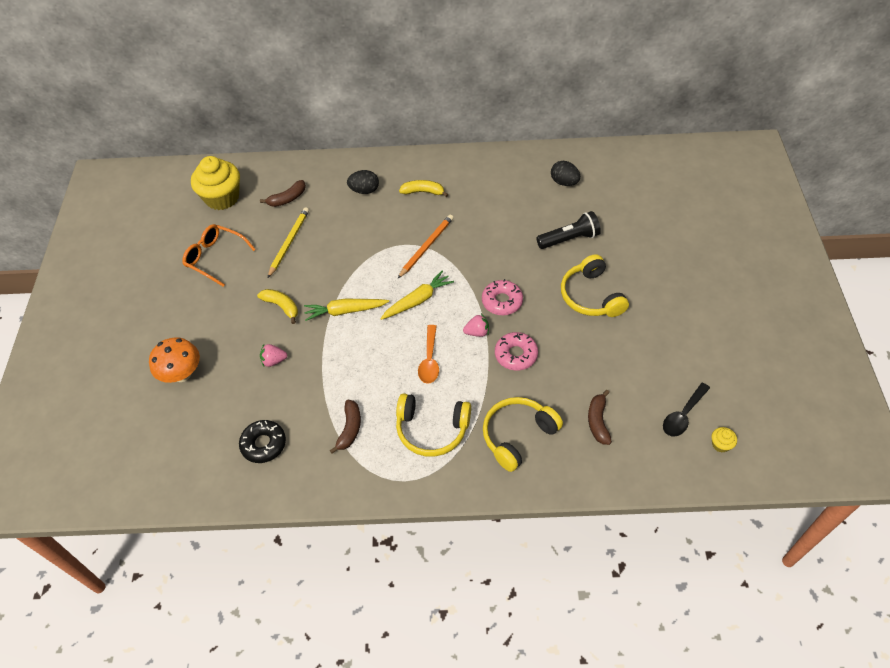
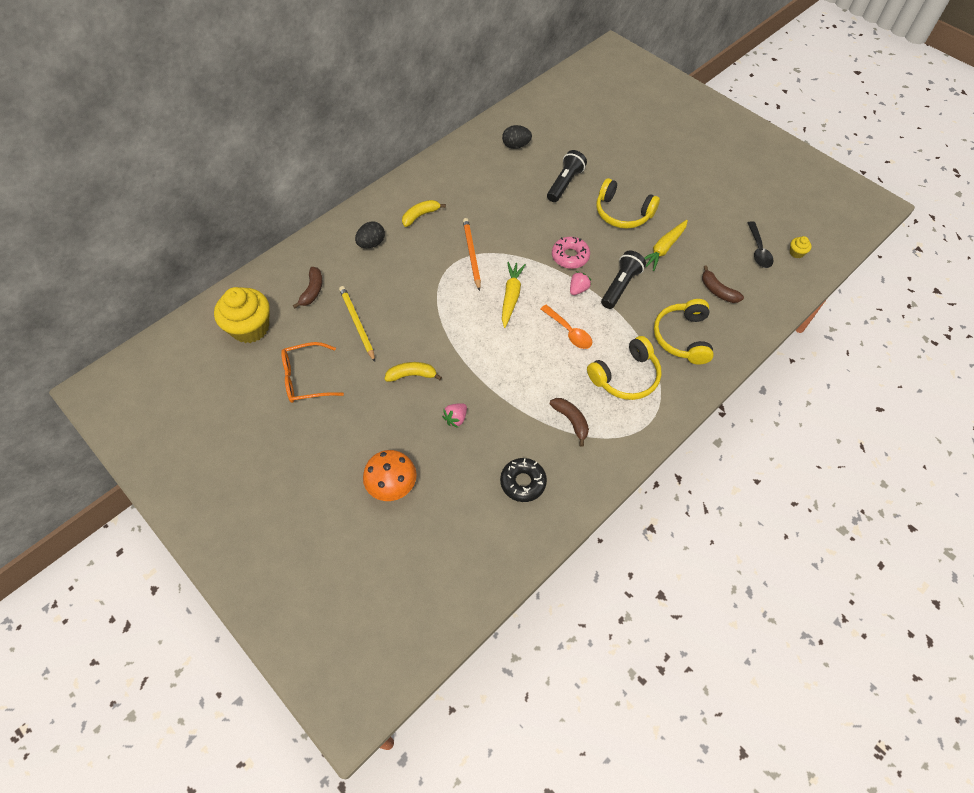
camera: 45 degrees left, 5 degrees up
yellow carrot [304,299,389,321] -> yellow carrot moved to [644,220,688,271]
pink donut [495,332,538,370] -> black flashlight [601,251,646,309]

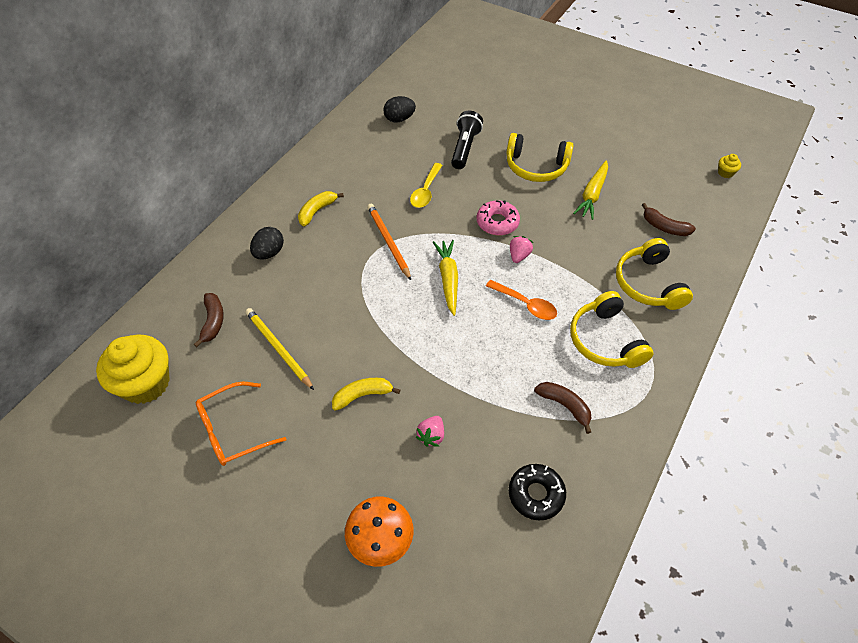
camera: 15 degrees left, 5 degrees down
yellow headphones [587,336,662,400] -> yellow headphones turned 120 degrees clockwise [570,291,653,368]
black flashlight [601,251,646,309] -> none
black spoon [747,221,774,268] -> none
none -> yellow spoon [410,163,442,208]

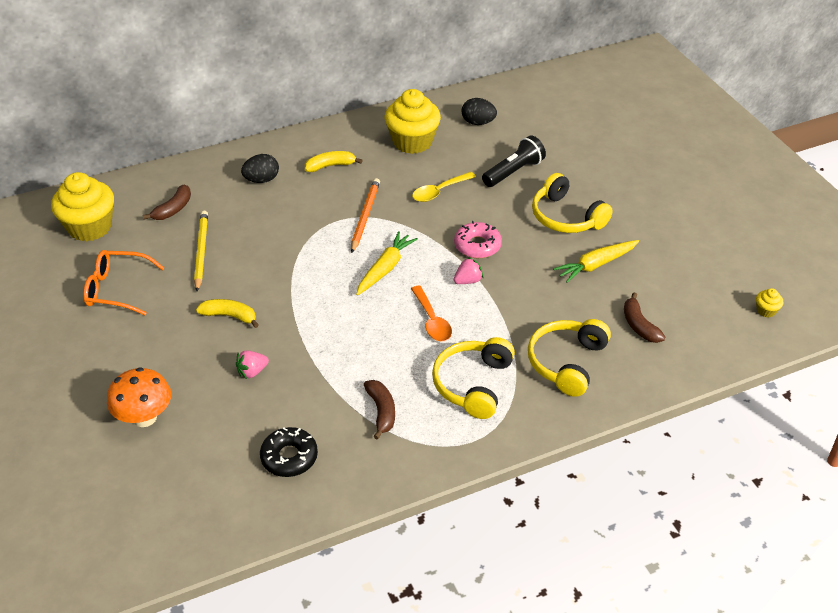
camera: 35 degrees right, 10 degrees down
none -> yellow cupcake [385,89,441,154]

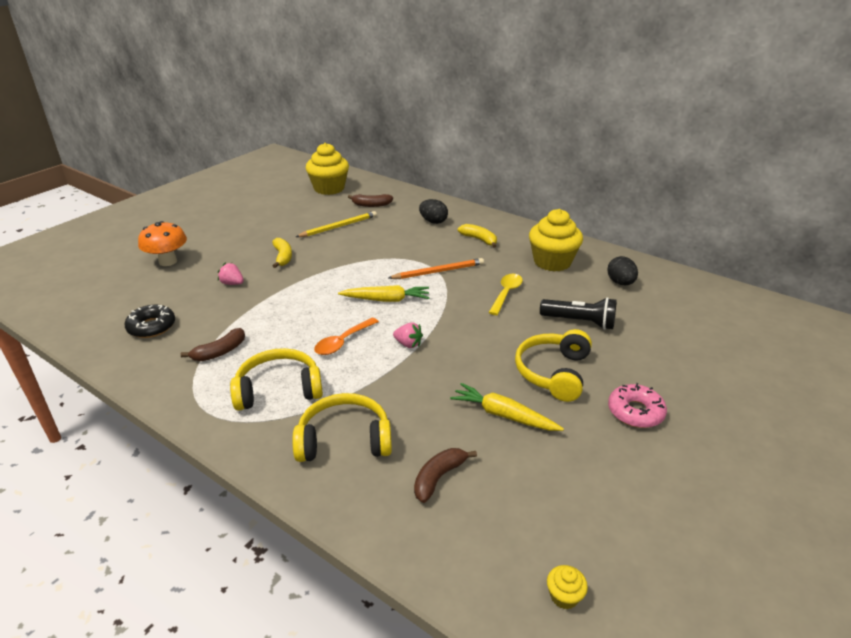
camera: 60 degrees right, 10 degrees down
orange glasses [83,250,164,315] -> none
yellow spoon [412,172,476,202] -> yellow spoon turned 90 degrees clockwise [488,274,523,315]
pink donut [454,221,502,258] -> pink donut moved to [608,383,667,428]

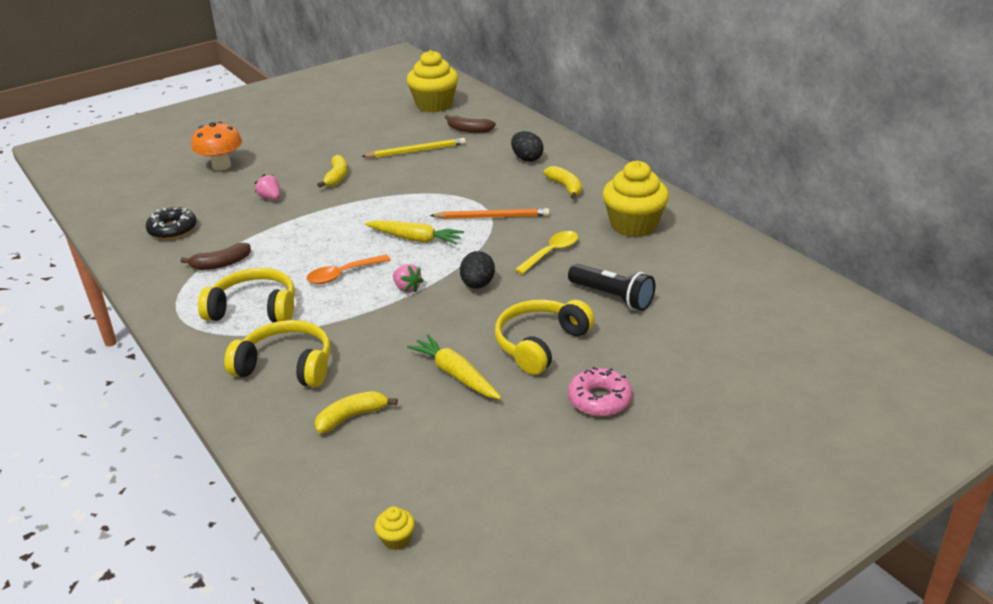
camera: 20 degrees right, 0 degrees up
brown banana [414,448,477,503] -> yellow banana [315,391,398,433]
black egg [607,256,638,285] -> black egg moved to [460,251,495,289]

